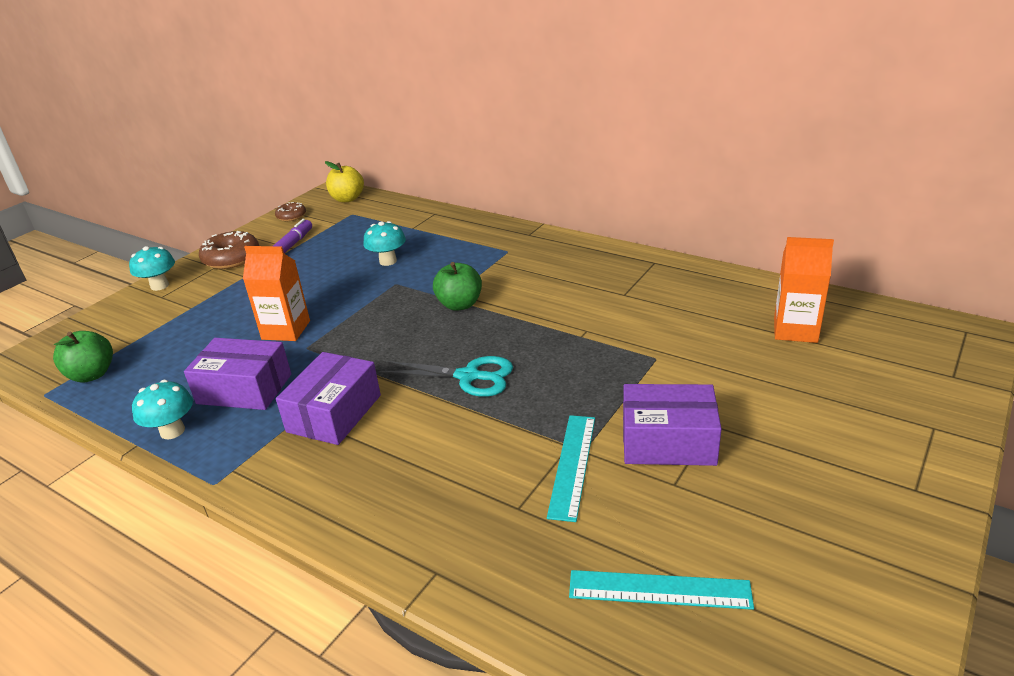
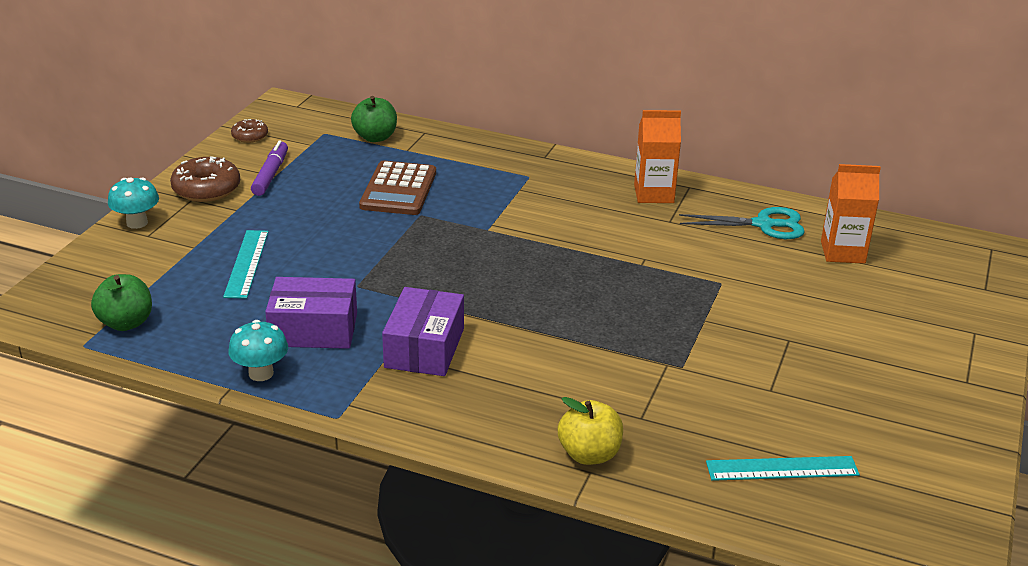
camera: 15 degrees left, 0 degrees up
orange carton [243,246,310,341] -> orange carton moved to [634,110,681,203]
yellow apple [325,161,364,202] -> yellow apple moved to [558,397,623,465]
turquoise mushroom [363,221,406,266] -> brown calculator [359,161,436,215]
turquoise scissors [379,356,513,397] -> turquoise scissors moved to [679,207,805,239]
green apple [433,262,482,311] -> green apple moved to [351,96,397,142]
turquoise ruler [547,415,595,522] -> turquoise ruler moved to [223,230,269,299]
purple box [623,384,721,466] -> none

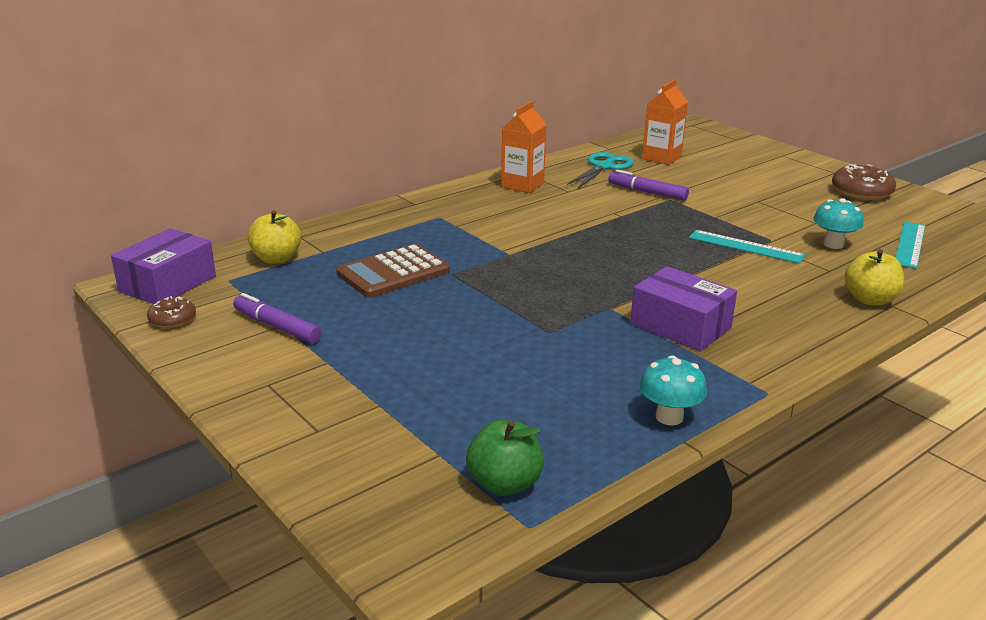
camera: 60 degrees left, 5 degrees down
turquoise mushroom [108,177,159,229] -> turquoise mushroom moved to [813,198,864,249]
brown donut [170,156,240,202] -> brown donut moved to [832,164,896,200]
turquoise ruler [223,230,269,299] -> turquoise ruler moved to [689,230,805,264]
purple box [265,277,357,349] -> purple box moved to [111,228,216,304]
green apple [351,96,397,142] -> yellow apple [248,210,301,264]
brown calculator [359,161,436,215] -> brown calculator turned 105 degrees clockwise [336,244,450,298]
none -> purple marker [608,170,689,201]

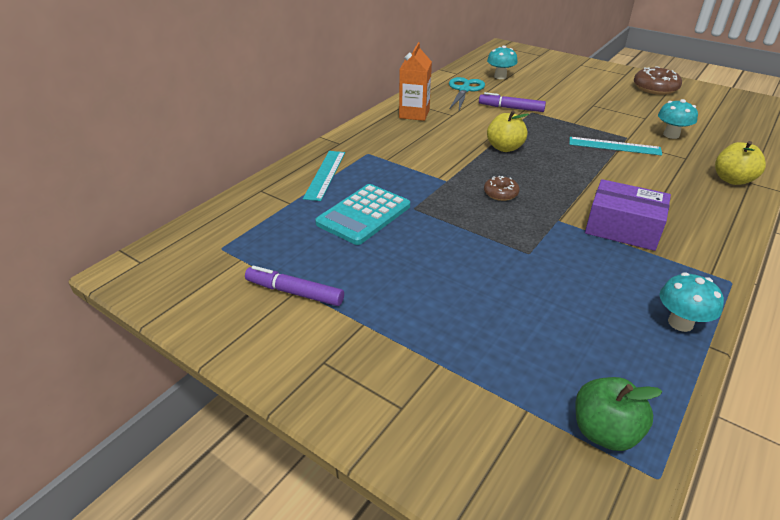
camera: 15 degrees left, 10 degrees up
purple box [111,228,216,304] -> none
brown donut [147,296,196,328] -> brown donut moved to [484,176,520,201]
yellow apple [248,210,301,264] -> yellow apple moved to [487,110,529,152]
brown calculator [336,244,450,298] -> turquoise calculator [315,184,410,245]
orange carton [642,79,688,165] -> turquoise mushroom [487,45,518,79]
turquoise ruler [895,221,925,269] -> turquoise ruler moved to [303,151,345,201]

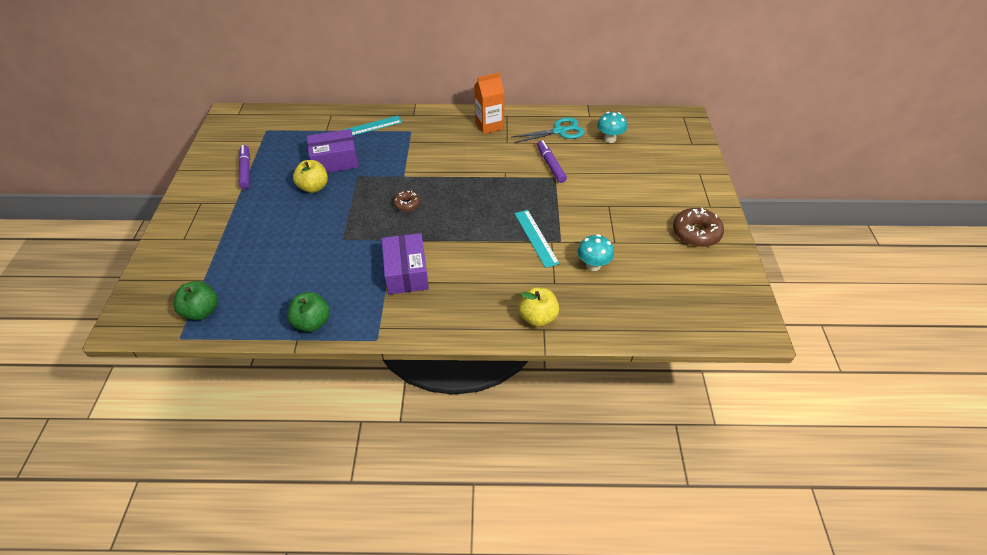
camera: 55 degrees right, 10 degrees up
turquoise calculator [315,184,410,245] -> purple box [307,129,359,173]
yellow apple [487,110,529,152] -> yellow apple moved to [293,160,328,193]
turquoise mushroom [660,272,724,332] -> green apple [287,292,330,332]

